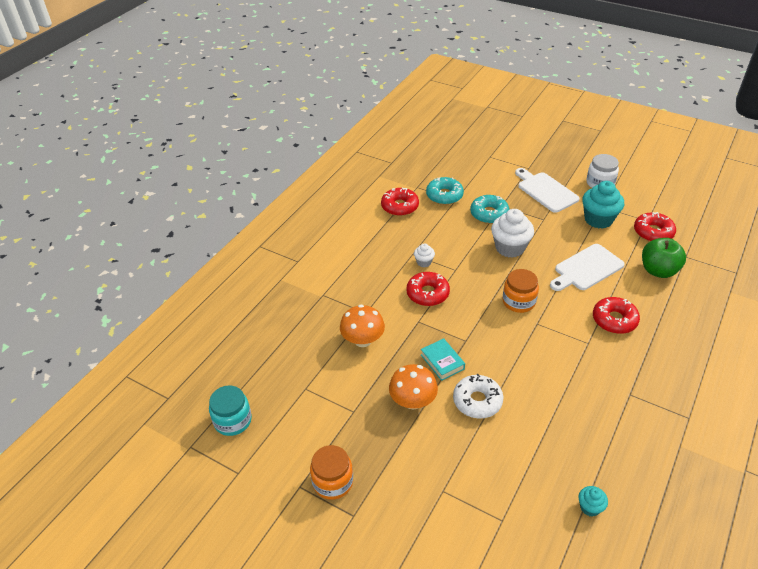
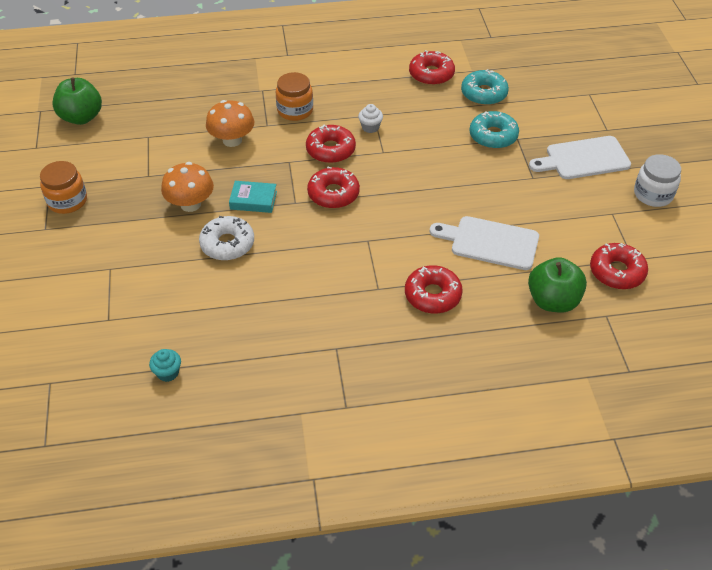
camera: 50 degrees right, 5 degrees up
turquoise jar [209,385,252,436] -> green apple [52,78,102,125]
turquoise book [421,338,465,381] -> turquoise book turned 75 degrees clockwise [229,181,277,213]
white cupcake [491,209,534,258] -> none
orange jar [502,269,539,313] -> orange jar moved to [276,72,313,121]
white cutting board [515,168,580,213] -> white cutting board turned 120 degrees counterclockwise [529,136,631,179]
turquoise cupcake [582,181,624,229] -> none
none -> red donut [307,167,360,208]

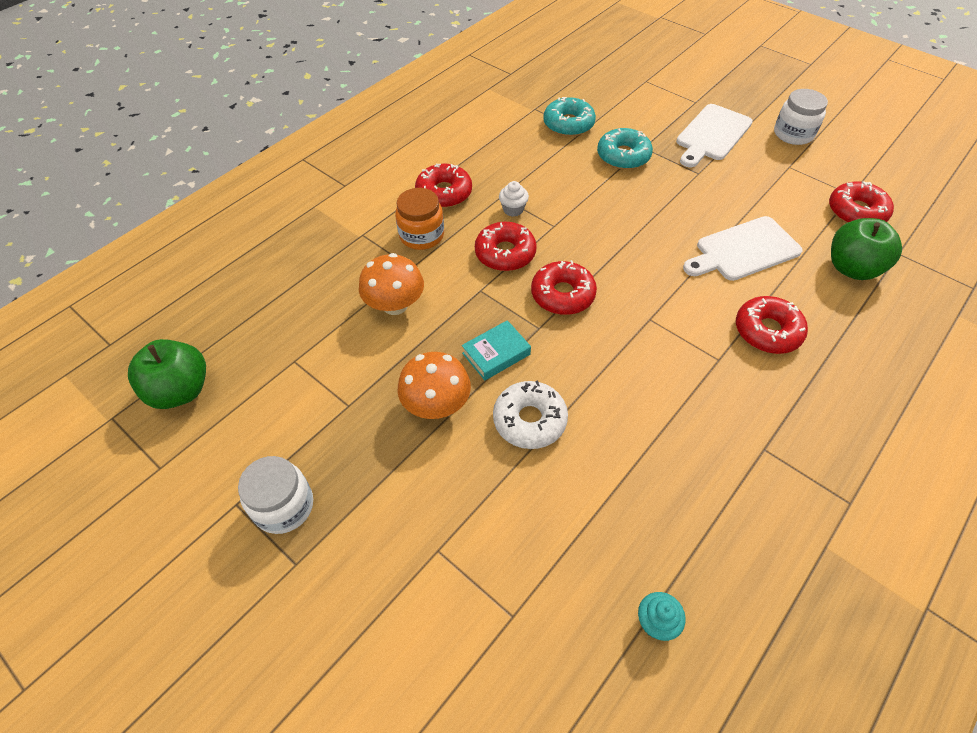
camera: 40 degrees left, 5 degrees up
orange jar [40,161,87,214] -> white jar [238,456,313,534]
red donut [409,50,455,85] -> red donut moved to [415,164,472,208]

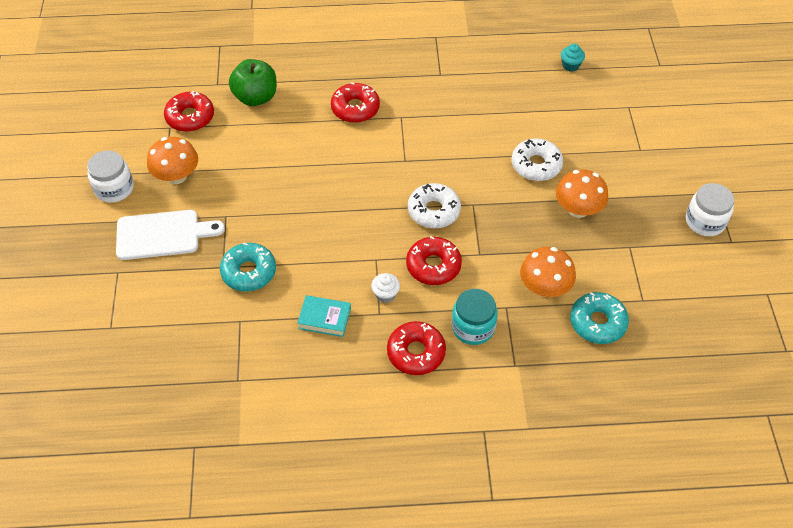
camera: 135 degrees left, 0 degrees up
green apple [128,339,206,409] -> none
orange jar [395,188,444,250] -> turquoise jar [452,289,498,345]
turquoise book [462,320,531,381] -> turquoise book moved to [297,295,351,337]
red donut [531,260,597,315] -> white donut [408,183,461,228]
turquoise donut [543,97,596,136] -> turquoise donut moved to [570,292,629,344]
white cutting board [683,216,803,281] -> none
none -> orange mushroom [147,137,198,184]

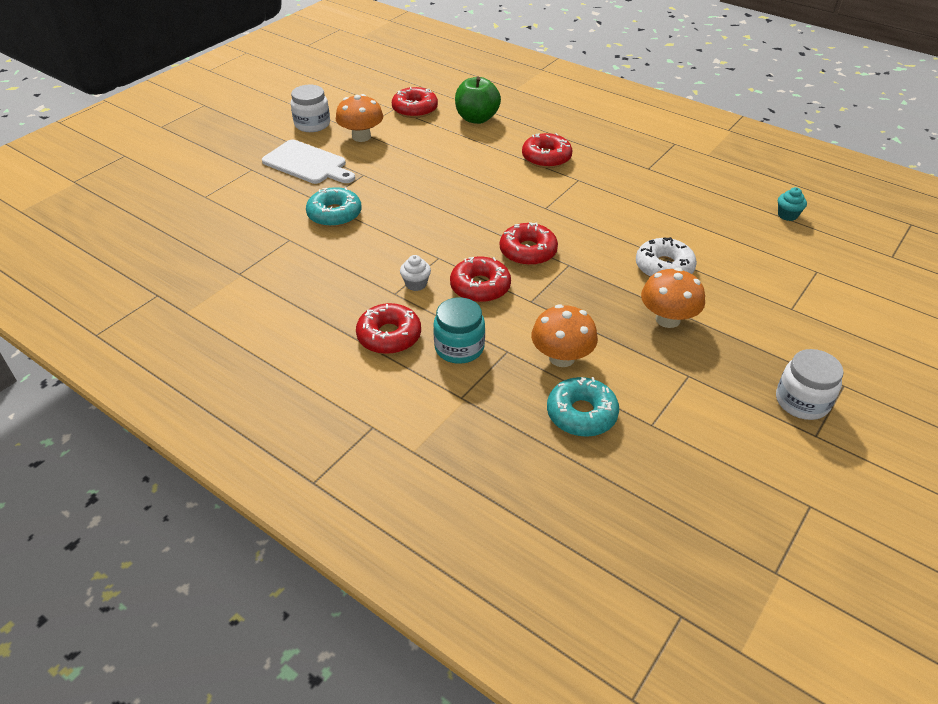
camera: 40 degrees right, 10 degrees down
turquoise book [297,295,351,337] -> none
white donut [408,183,461,228] -> red donut [500,222,558,266]

